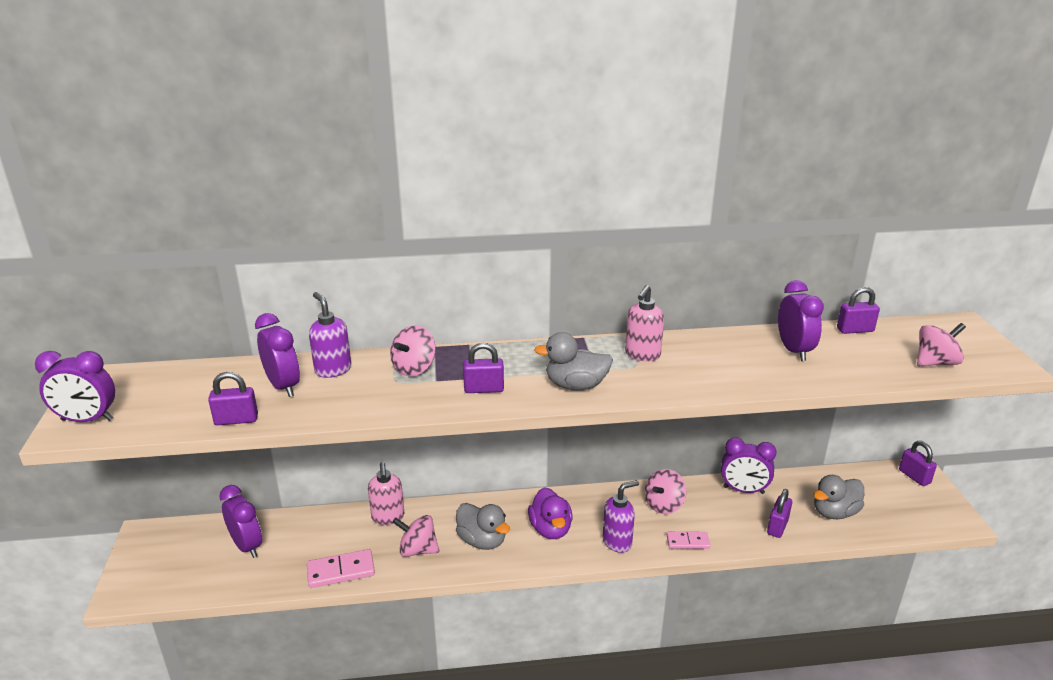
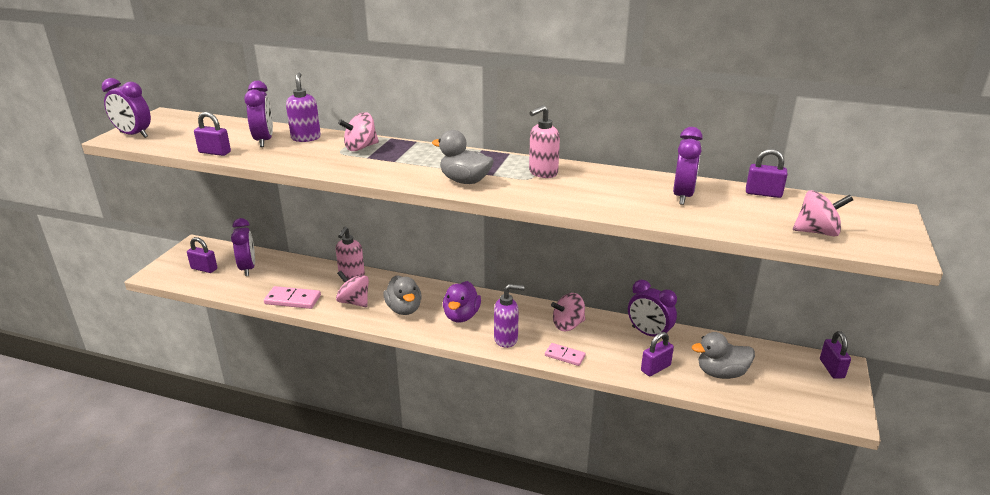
camera: 25 degrees right, 0 degrees up
purple padlock [463,343,504,393] -> purple padlock moved to [187,237,217,273]

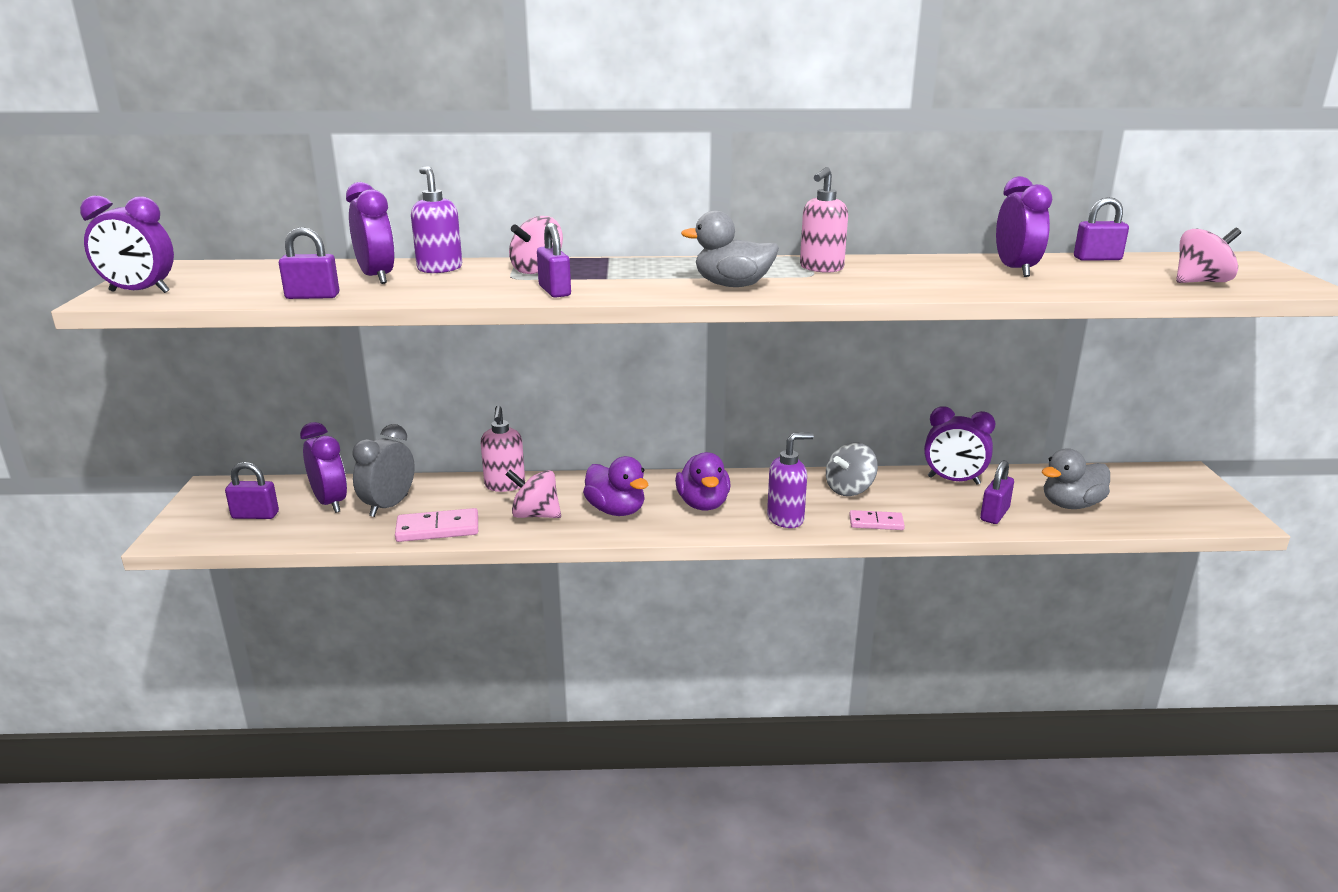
camera: 20 degrees left, 5 degrees down
grey duck [383,275,422,315] -> purple duck [583,456,648,516]
pink spinning top [551,293,585,331] -> grey spinning top [826,443,878,496]
purple padlock [820,331,851,379] -> purple padlock moved to [537,223,571,298]
none -> grey clock [353,424,415,517]

